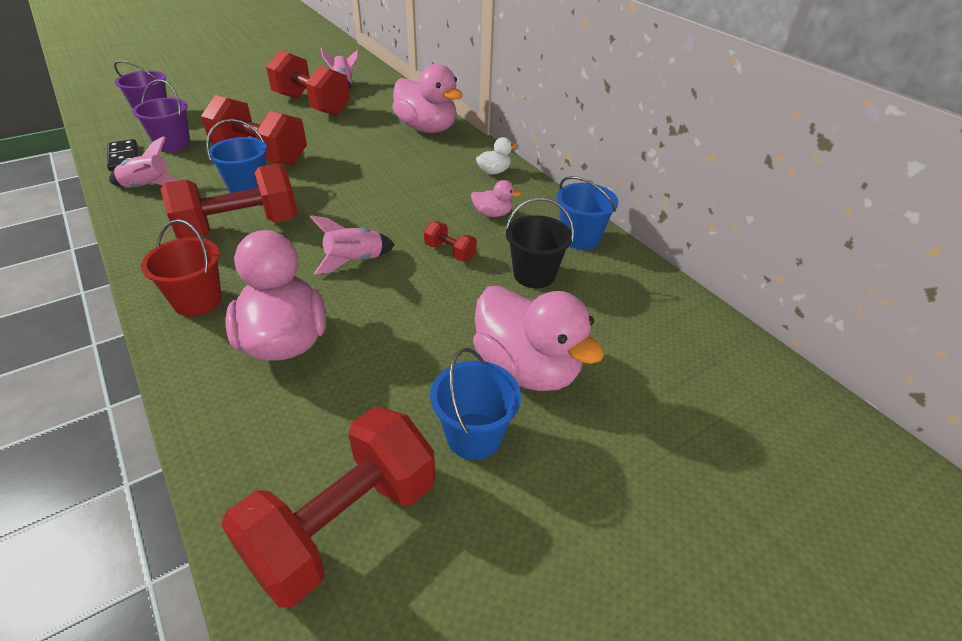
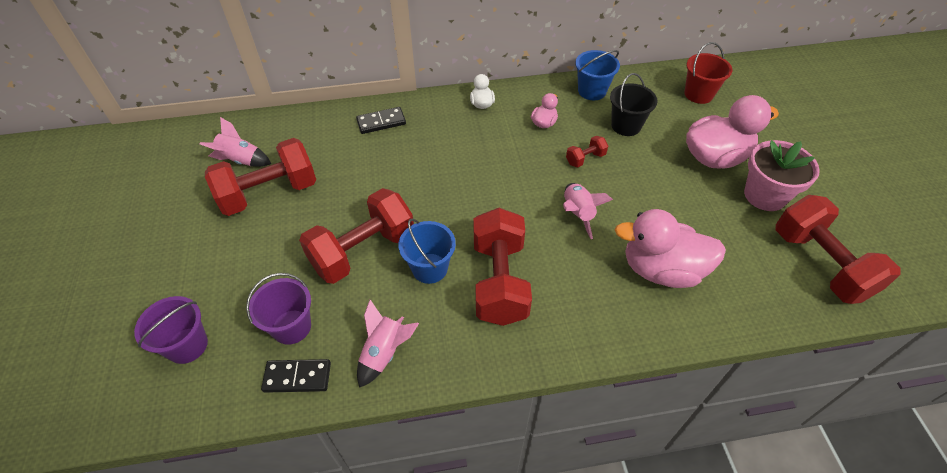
camera: 65 degrees left, 10 degrees up
red bucket [141,219,222,317] -> red bucket moved to [684,42,732,104]
pink duck [392,64,463,133] -> black domino [356,107,406,134]
blue bucket [430,348,521,460] -> pink flower pot [744,140,820,211]

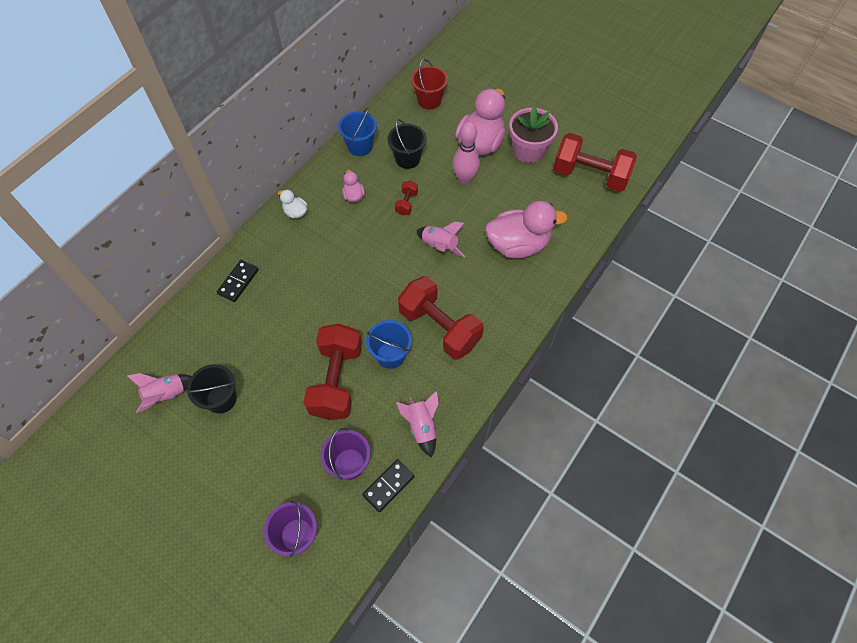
camera: 45 degrees left, 10 degrees up
red dumbbell [205,138,316,216] -> black bucket [186,364,237,414]
pink duck [615,209,726,288] -> pink duck turned 150 degrees counterclockwise [485,201,568,259]
none -> pink bowling pin [453,122,480,184]

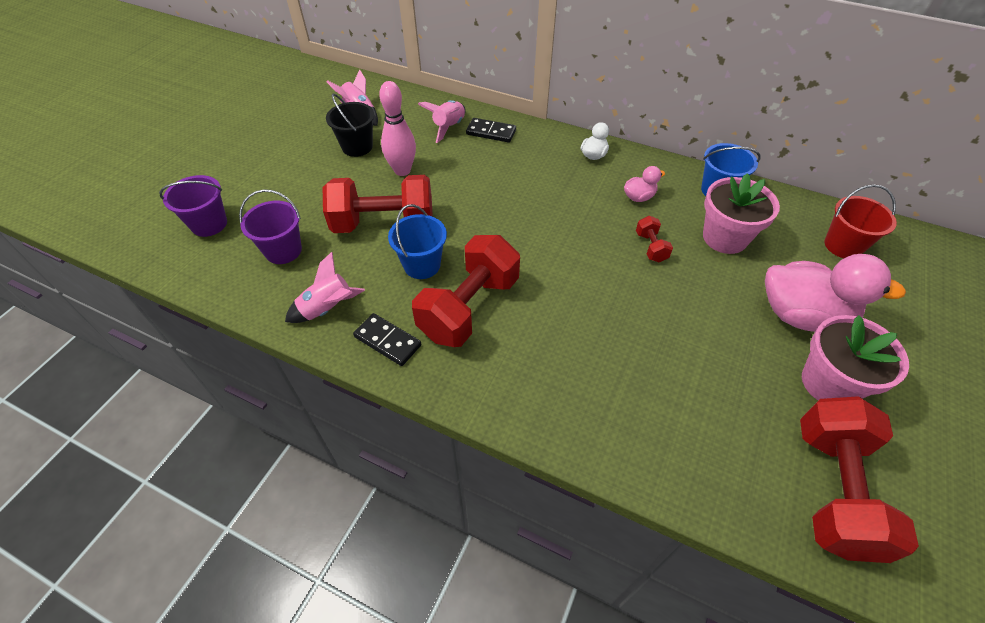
camera: 80 degrees right, 10 degrees down
black domino [362,459,415,512] -> black domino moved to [353,313,421,366]
black bucket [388,119,427,169] -> pink flower pot [703,173,780,254]
red dumbbell [395,181,418,215] -> red dumbbell turned 75 degrees clockwise [636,216,673,262]
pink rocket [417,222,465,257] -> pink rocket moved to [418,100,466,143]
pink bowling pin [453,122,480,184] -> pink bowling pin moved to [379,81,416,176]
pink duck [485,201,568,259] -> none

